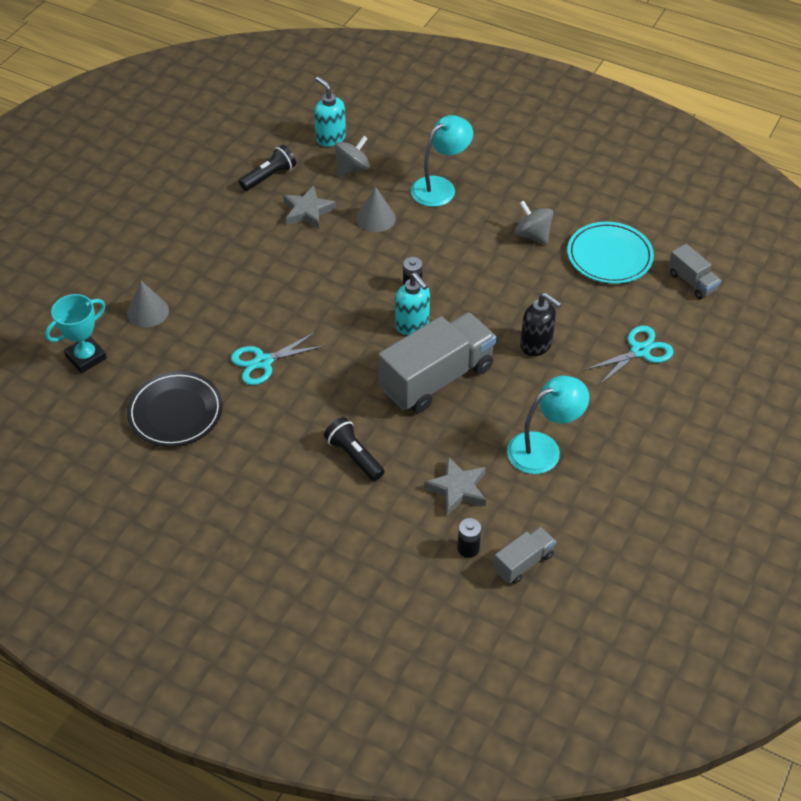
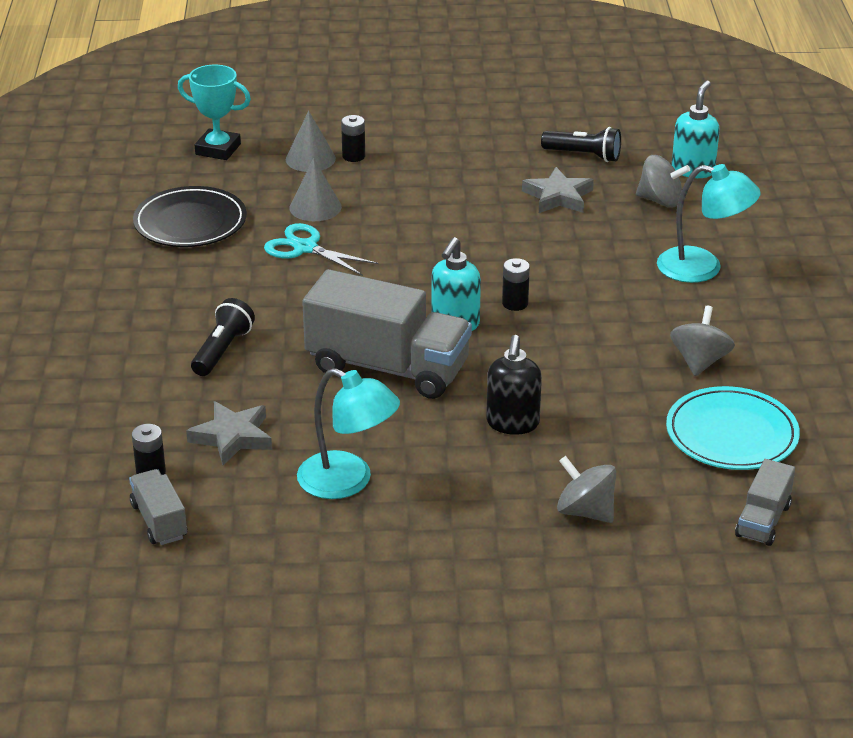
camera: 60 degrees right, 15 degrees down
grey cone [357,186,396,232] -> grey cone moved to [290,158,342,221]
grey truck [494,527,556,584] -> grey truck turned 135 degrees counterclockwise [129,469,187,545]
turquoise scissors [585,326,674,385] -> grey spinning top [557,456,616,523]
none -> black battery [341,115,365,162]

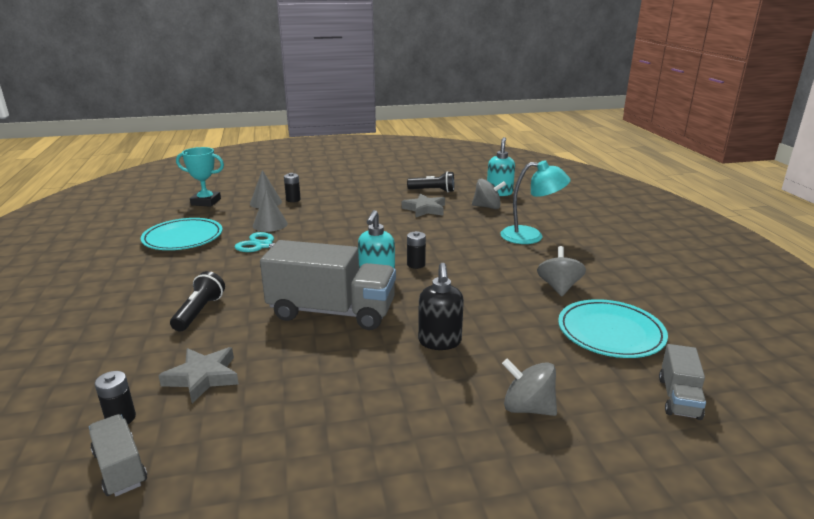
camera: 10 degrees left, 10 degrees down
black plate [133,186,247,247] -> turquoise plate [141,218,223,250]
turquoise lamp [297,368,400,499] -> none

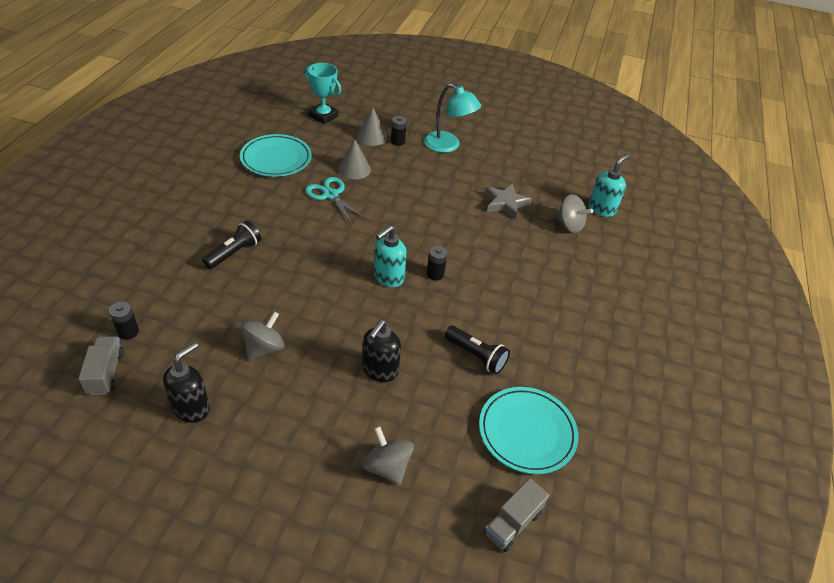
camera: 25 degrees right, 20 degrees up
grey star [158,347,239,403] -> none
grey truck [260,240,396,330] -> none
black flashlight [407,171,454,192] -> black flashlight moved to [444,326,510,374]
turquoise lamp [500,160,571,244] -> turquoise lamp moved to [424,84,481,153]
grey spinning top [537,246,586,296] -> grey spinning top moved to [241,312,285,360]
none -> black soap dispenser [163,342,210,423]

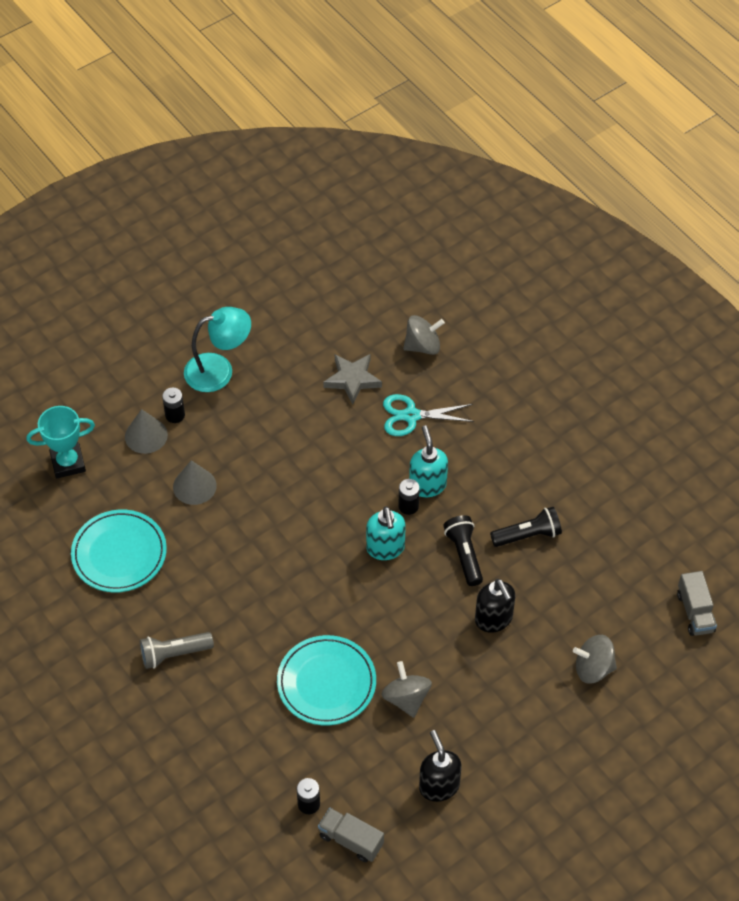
camera: 50 degrees left, 10 degrees up
black flashlight [202,220,261,269] -> black flashlight moved to [443,515,483,586]
turquoise scissors [305,177,367,225] -> turquoise scissors moved to [383,394,474,436]
turquoise plate [479,387,578,474] -> turquoise plate moved to [277,635,376,726]
turquoise soap dispenser [589,154,629,217] -> turquoise soap dispenser moved to [409,425,448,497]
none -> grey flashlight [140,632,214,669]

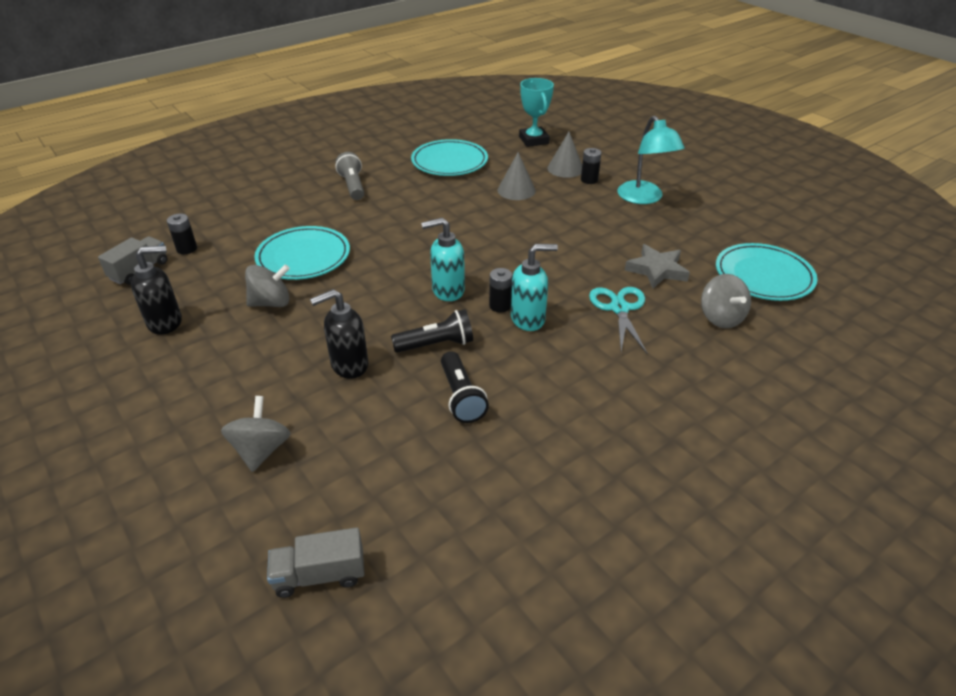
camera: 90 degrees right, 15 degrees down
none -> turquoise plate [716,243,817,301]

